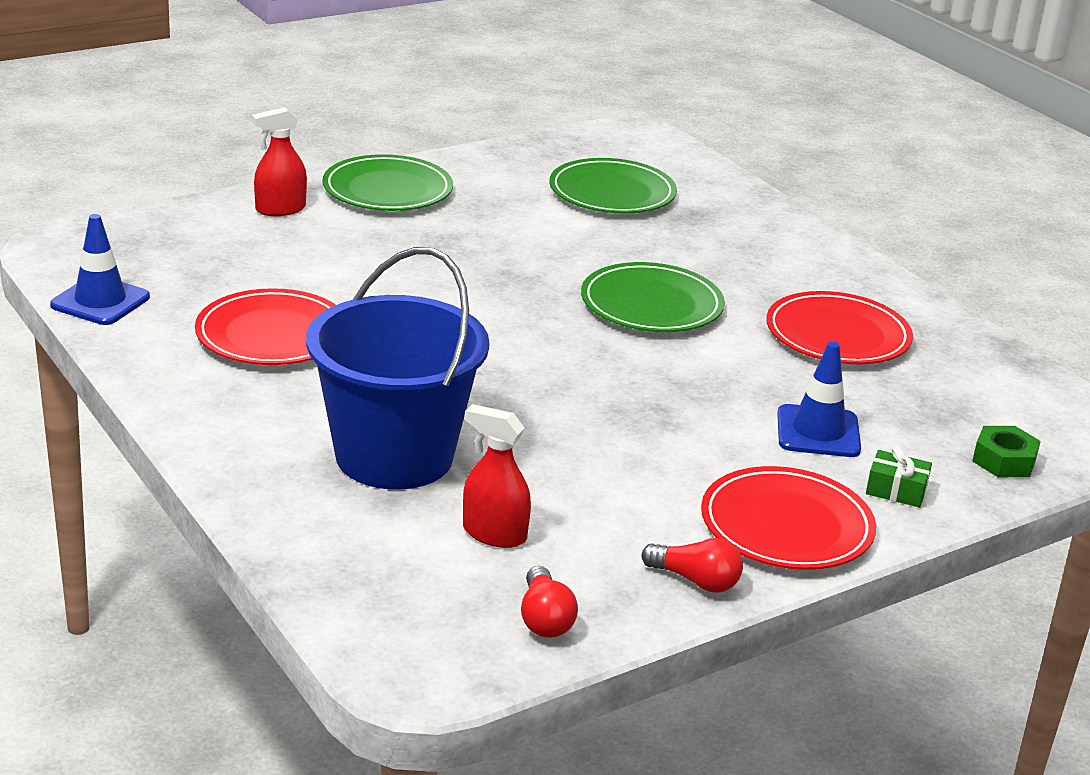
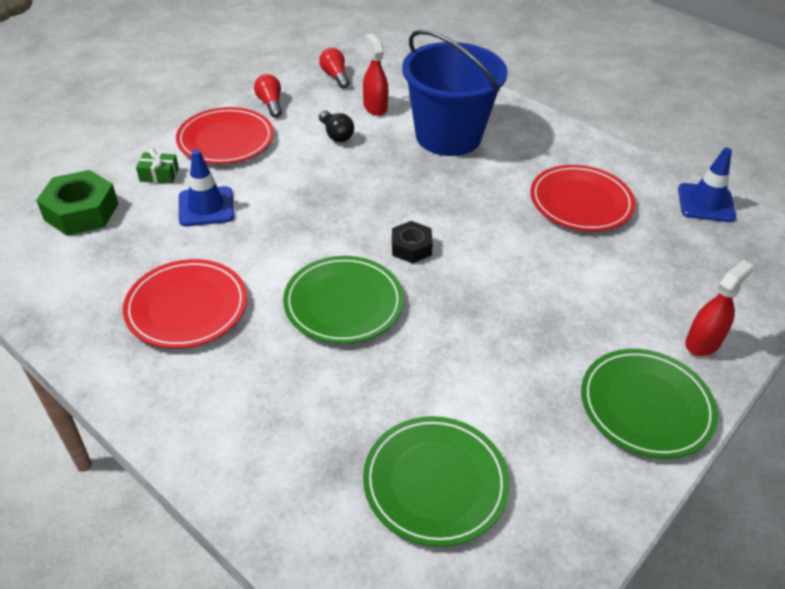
camera: 165 degrees right, 15 degrees up
red spray bottle [463,404,531,548] -> red spray bottle turned 120 degrees counterclockwise [363,34,388,116]
red light bulb [642,538,743,593] -> red light bulb turned 60 degrees clockwise [254,74,282,118]
green nut [972,426,1041,477] -> green nut [36,170,118,236], size x1.64
none -> black light bulb [319,110,354,142]
none -> black nut [392,221,433,263]

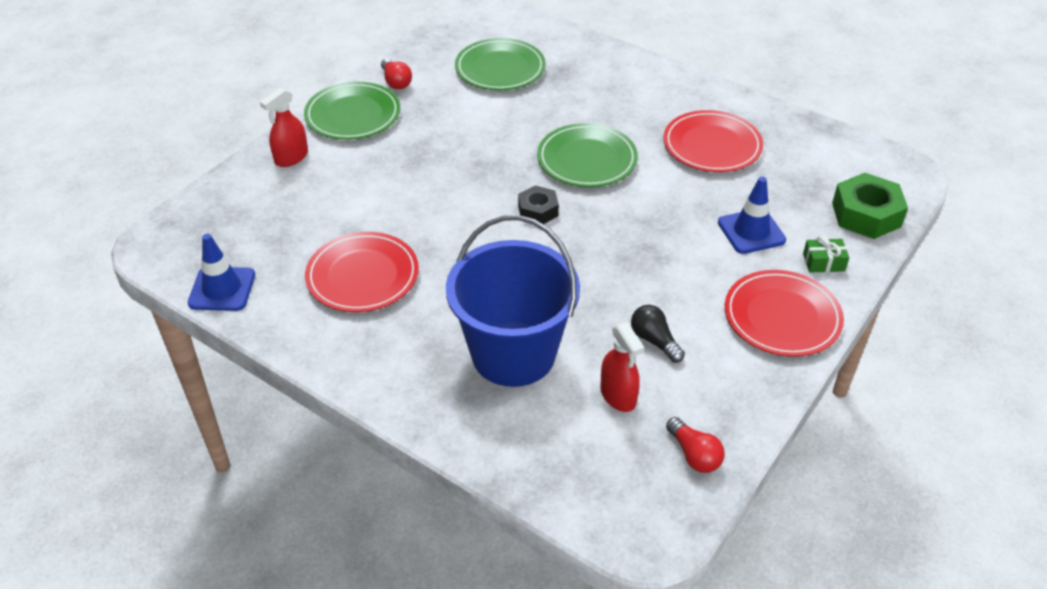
camera: 175 degrees right, 0 degrees up
red light bulb [254,74,282,118] -> red light bulb moved to [381,58,412,89]

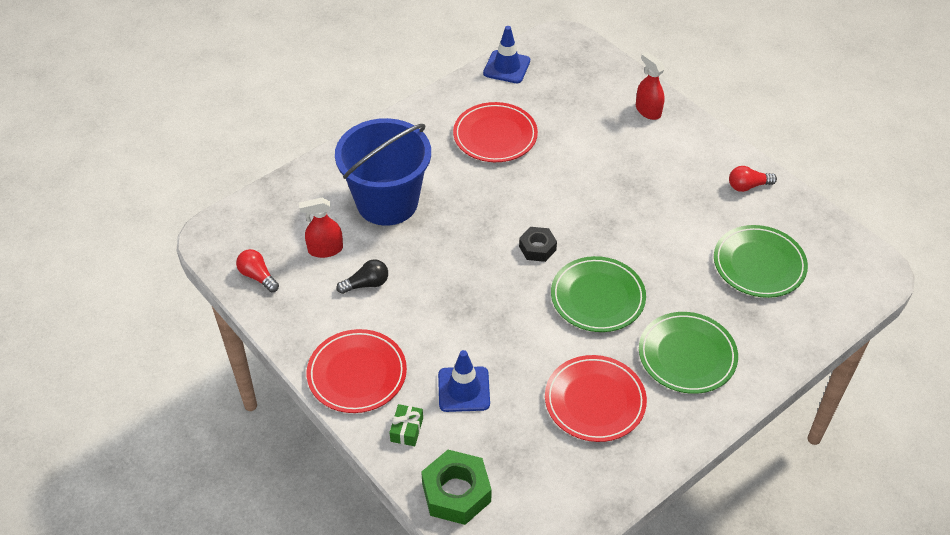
camera: 105 degrees right, 5 degrees up
green plate [304,82,400,140] -> green plate moved to [639,312,738,394]
red light bulb [666,417,725,473] -> red light bulb turned 60 degrees clockwise [236,249,279,292]

